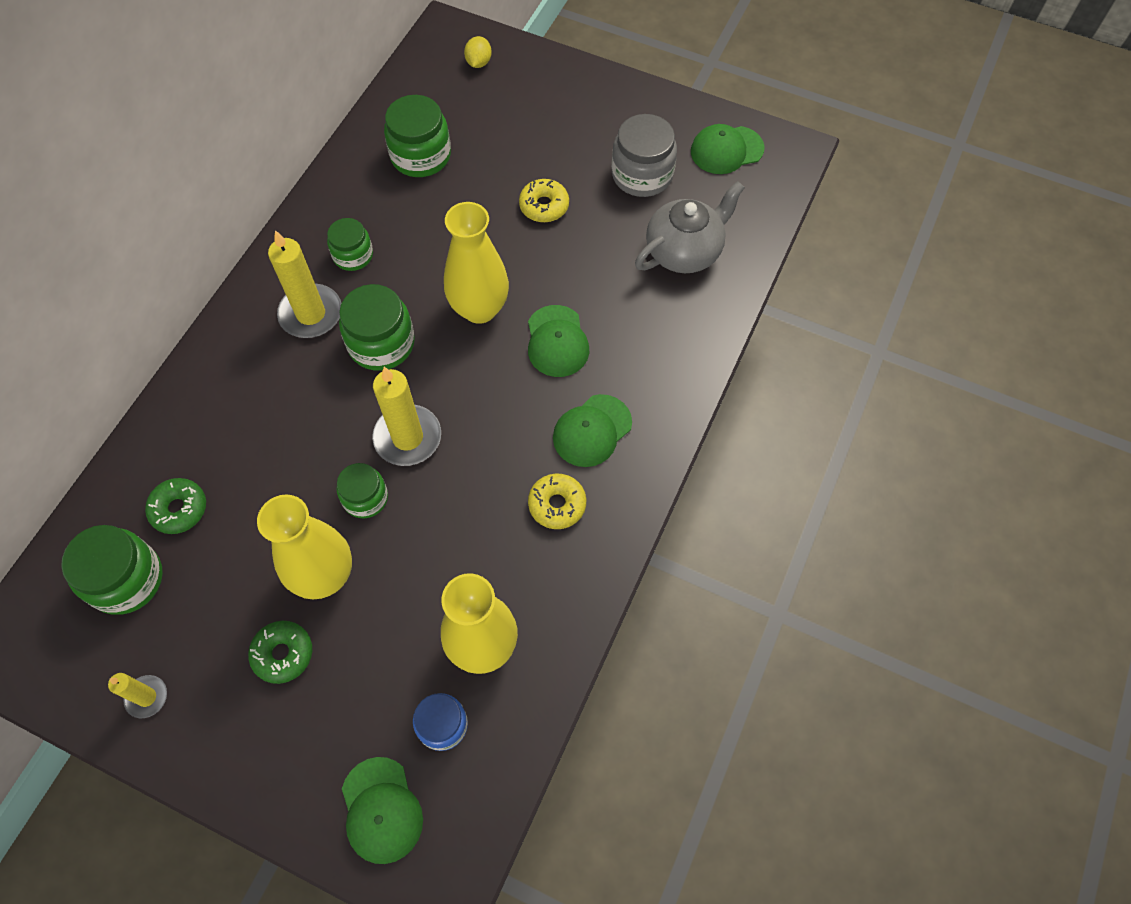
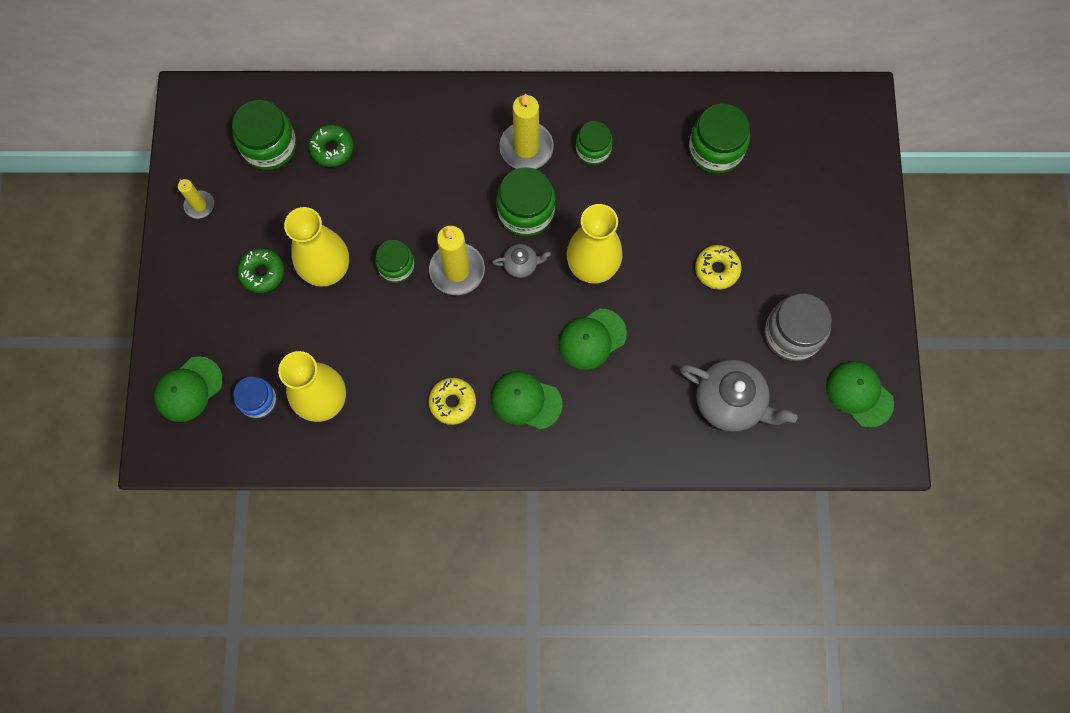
camera: 65 degrees right, 10 degrees up
yellow lemon [464,36,492,68] -> none
none -> grey teapot [492,244,551,278]

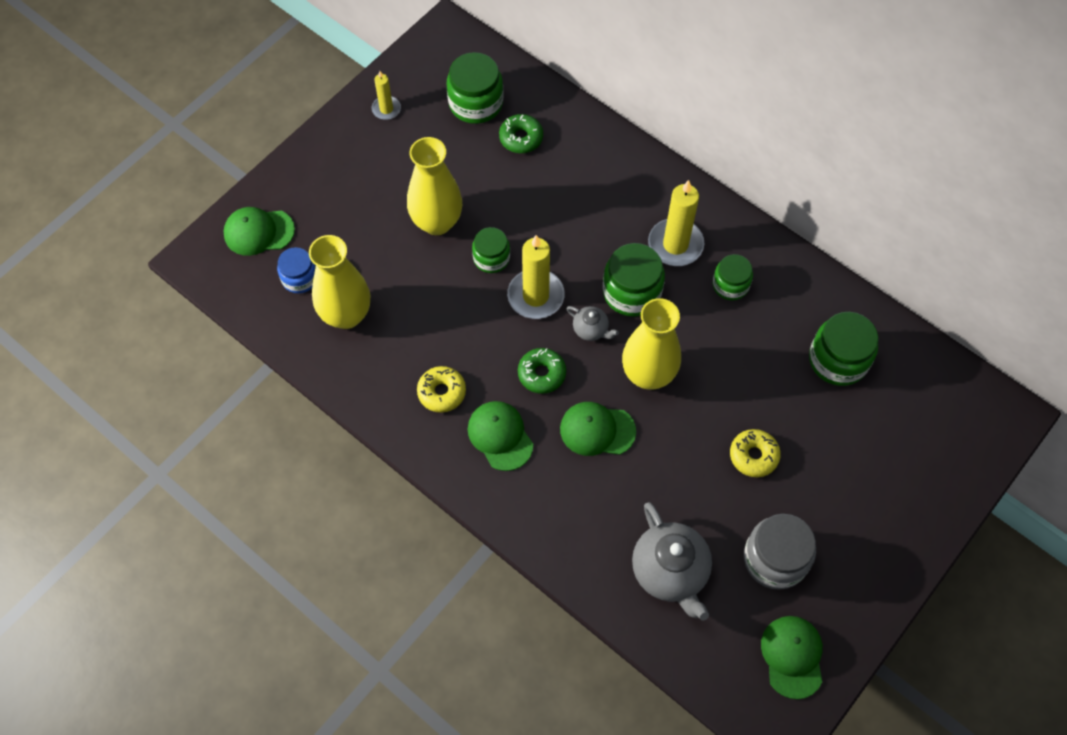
camera: 40 degrees right, 10 degrees down
green donut [237,248,284,293] -> green donut moved to [518,348,566,394]

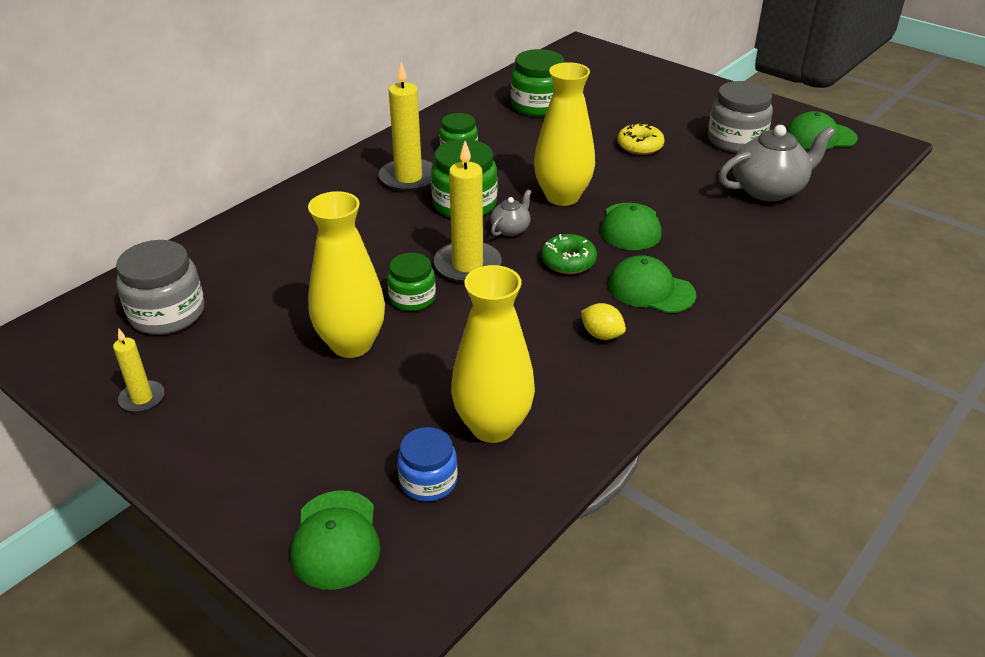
camera: 90 degrees left, 25 degrees down
yellow donut [417,366,466,413] -> yellow lemon [581,303,626,340]
green jar [447,52,504,124] -> grey jar [116,240,204,335]
green cap [468,401,533,471] -> green cap turned 60 degrees clockwise [608,255,696,313]
green donut [499,114,543,153] -> none

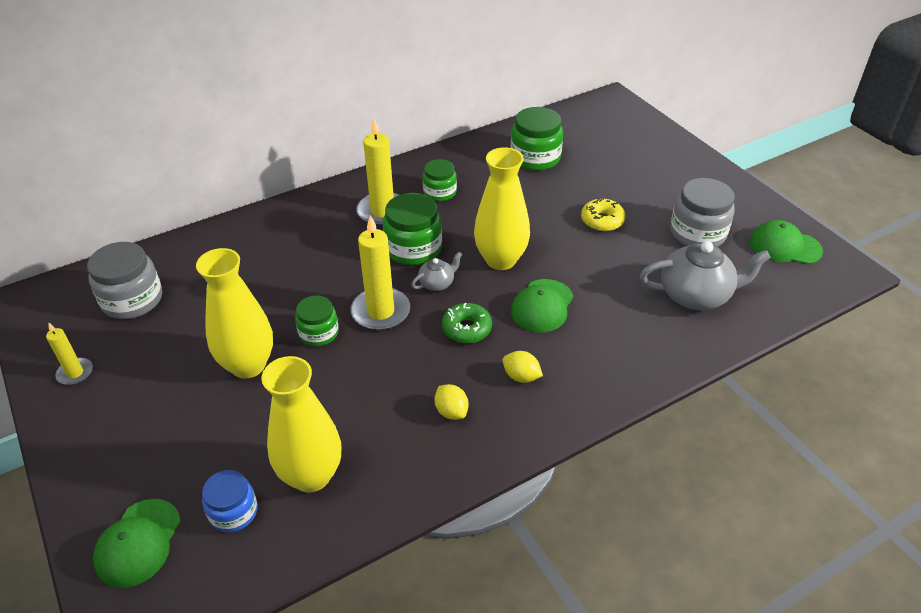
camera: 20 degrees right, 5 degrees up
green cap [608,255,696,313] -> yellow lemon [502,351,543,383]

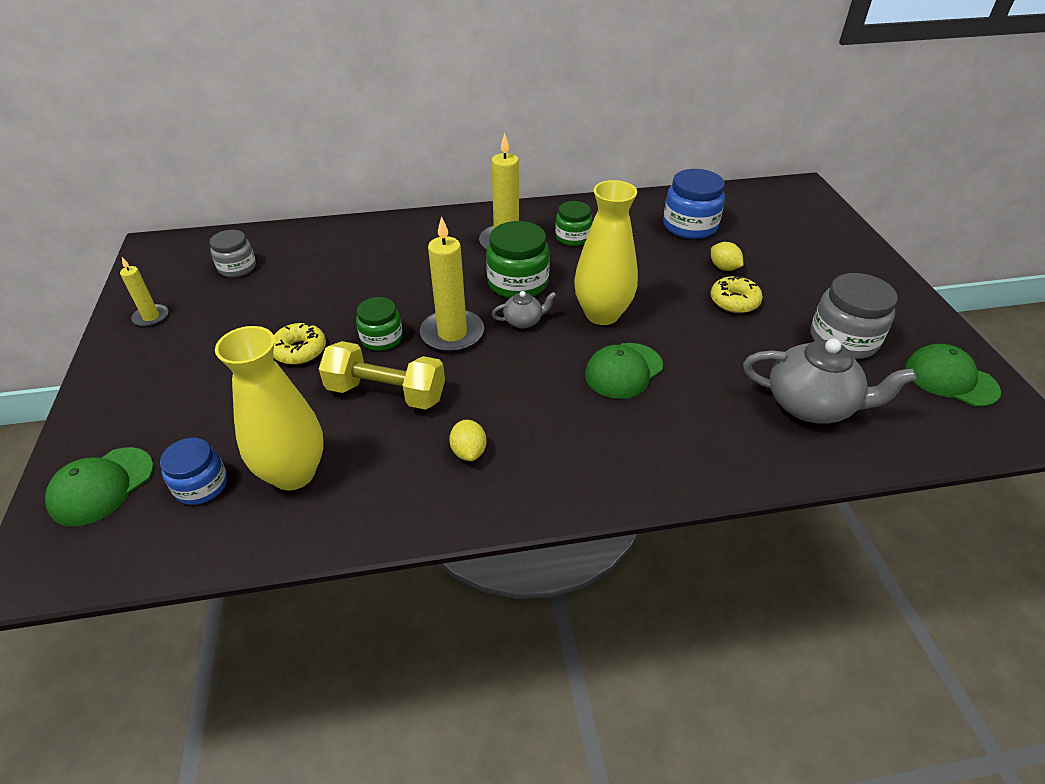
camera: 20 degrees right, 0 degrees up
grey jar [87,242,162,319] -> grey jar [210,230,256,277], size x0.63
yellow vase [196,248,273,378] -> yellow donut [273,323,326,365]
green donut [442,303,492,343] -> none
yellow lemon [502,351,543,383] -> yellow lemon moved to [711,242,743,271]
green jar [511,107,563,171] -> blue jar [663,169,725,239]
none -> yellow dumbbell [319,341,445,410]

